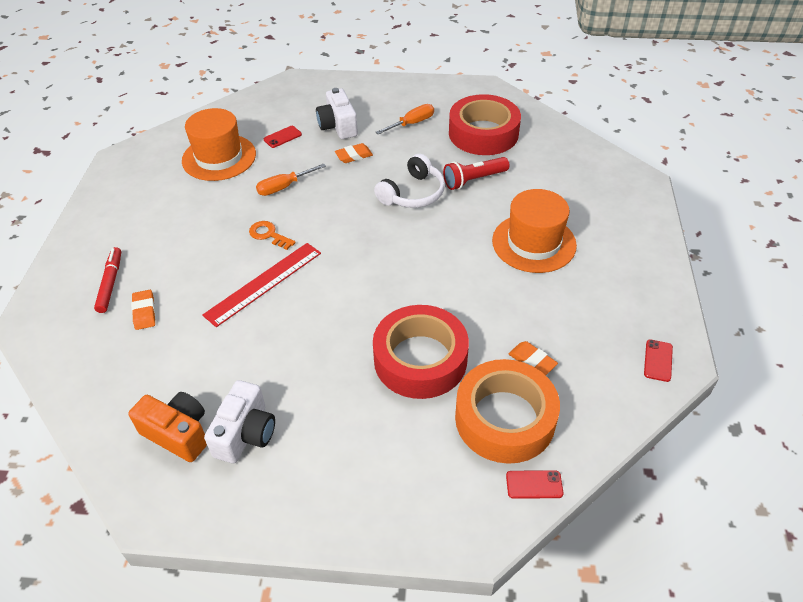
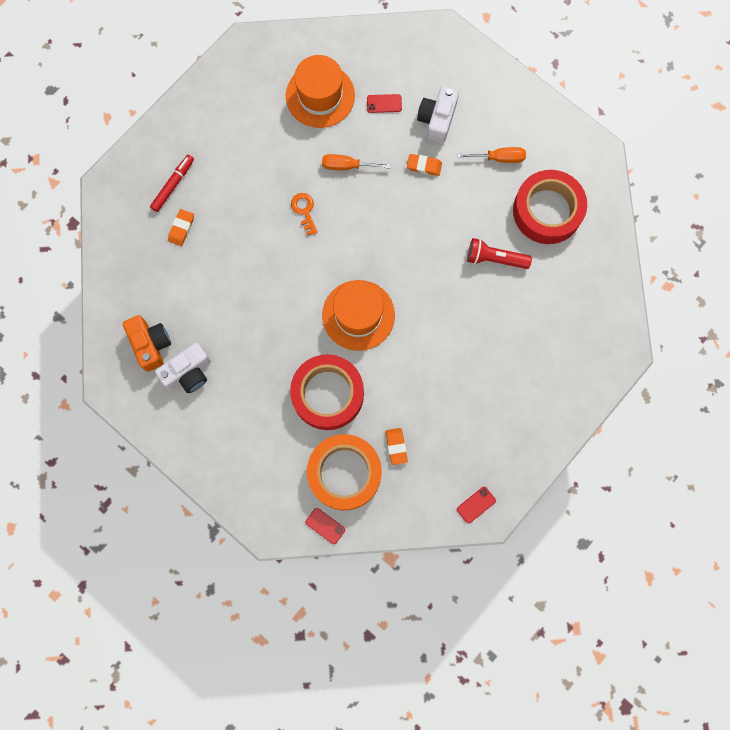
camera: 35 degrees right, 30 degrees up
red ruler [202,243,321,327] -> none
white headphones [374,154,445,208] -> none
orange hat [492,189,577,273] -> orange hat moved to [322,280,395,351]

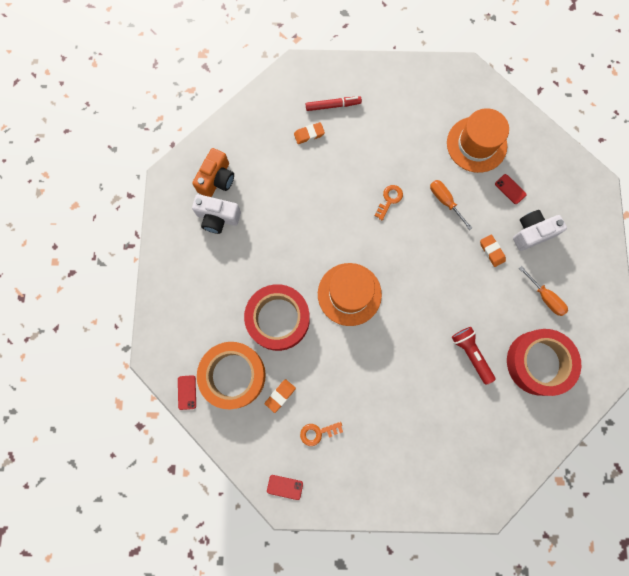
camera: 50 degrees right, 0 degrees up
none -> orange key [300,422,343,446]

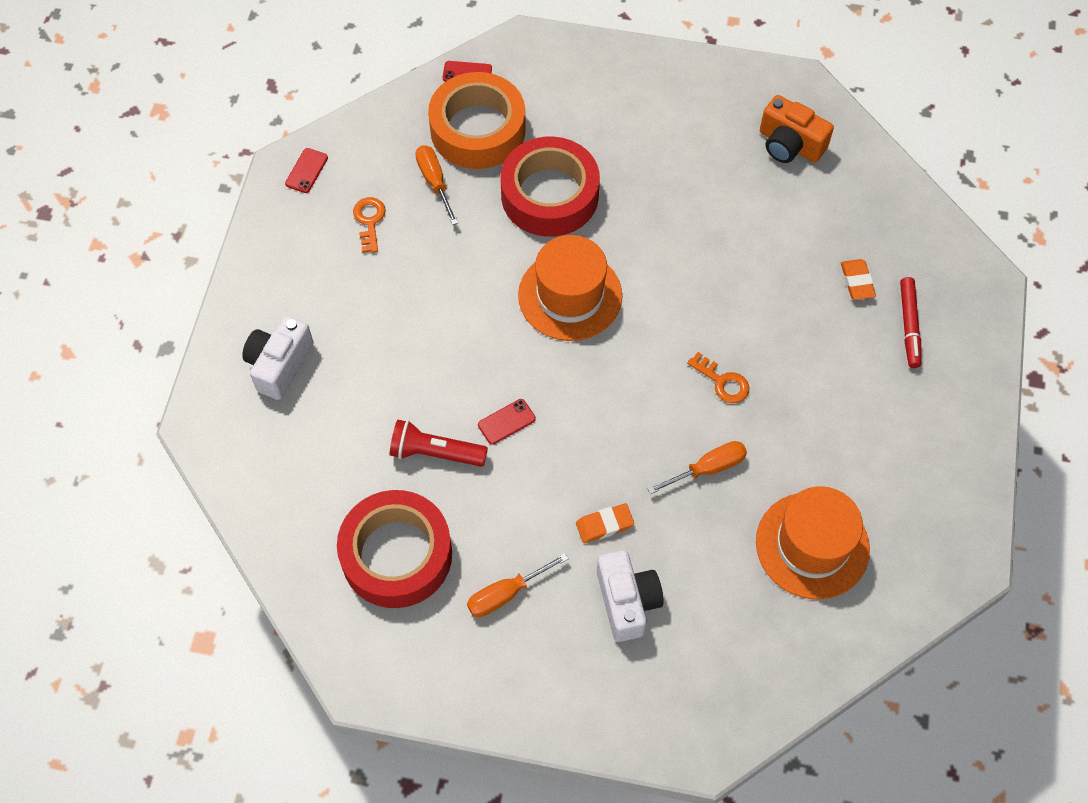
camera: 100 degrees right, 15 degrees down
white camera [192,194,241,234] -> white camera moved to [242,316,314,400]
orange eraser [264,379,296,413] -> orange screwdriver [415,145,458,225]
red flashlight [452,327,496,385] -> red flashlight turned 150 degrees counterclockwise [390,420,488,467]
red phone [495,174,527,204] -> red phone moved to [478,399,536,445]

